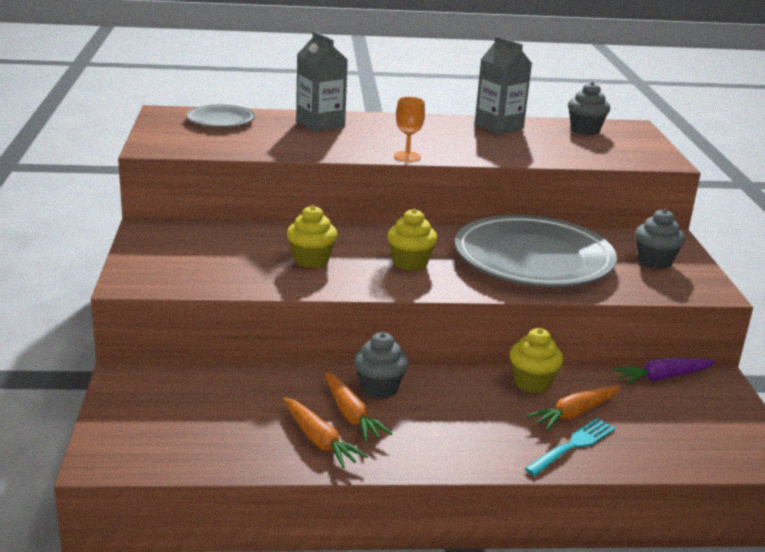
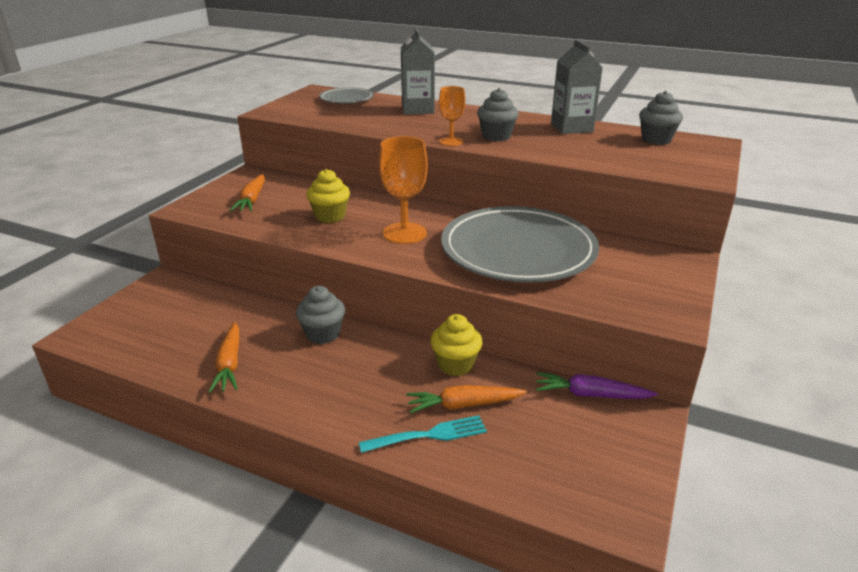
camera: 30 degrees right, 5 degrees up
orange carrot [325,372,392,442] -> orange carrot moved to [230,174,265,211]
yellow cupcake [387,209,438,271] -> orange goblet [379,136,428,244]
grey cupcake [635,209,685,269] -> grey cupcake moved to [477,88,519,141]

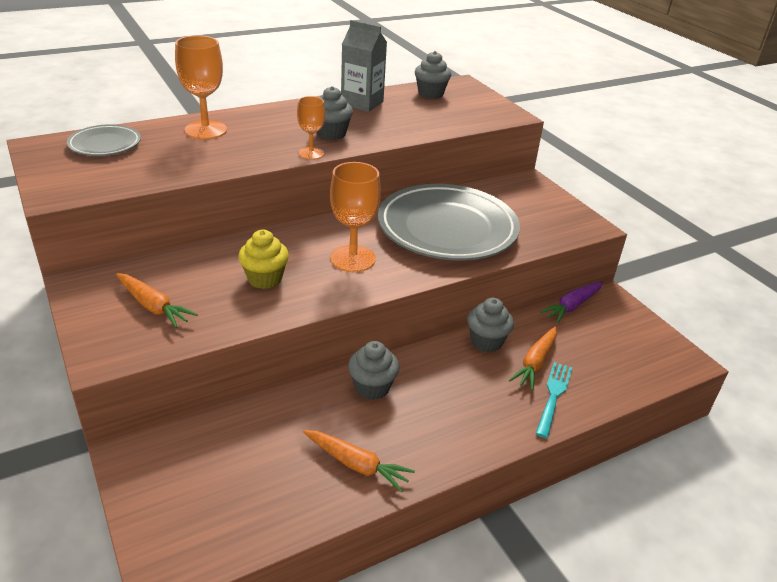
camera: 55 degrees left, 5 degrees up
grey carton [401,27,435,115] -> orange goblet [175,35,227,139]
yellow cupcake [430,314,483,376] -> grey cupcake [467,298,514,352]

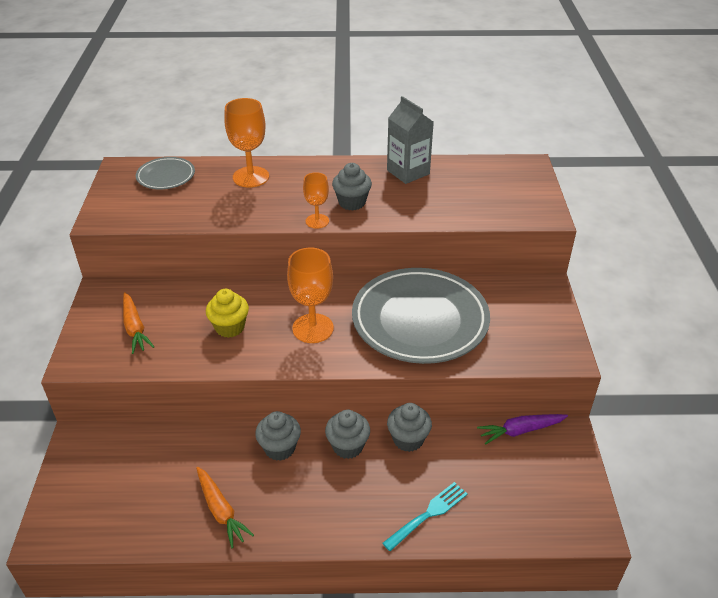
camera: 30 degrees right, 5 degrees up
grey cupcake [415,51,451,99] -> grey cupcake moved to [325,410,370,459]
orange carrot [509,327,557,390] -> none

